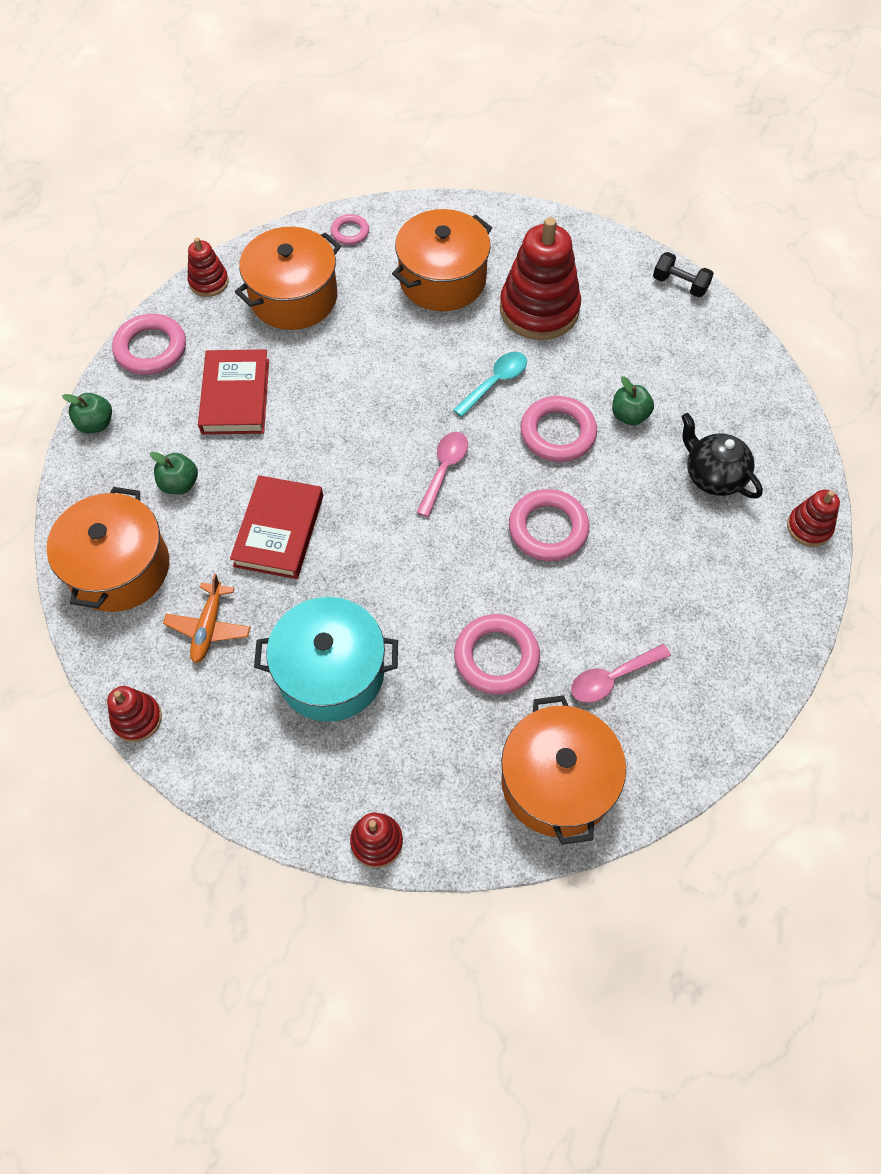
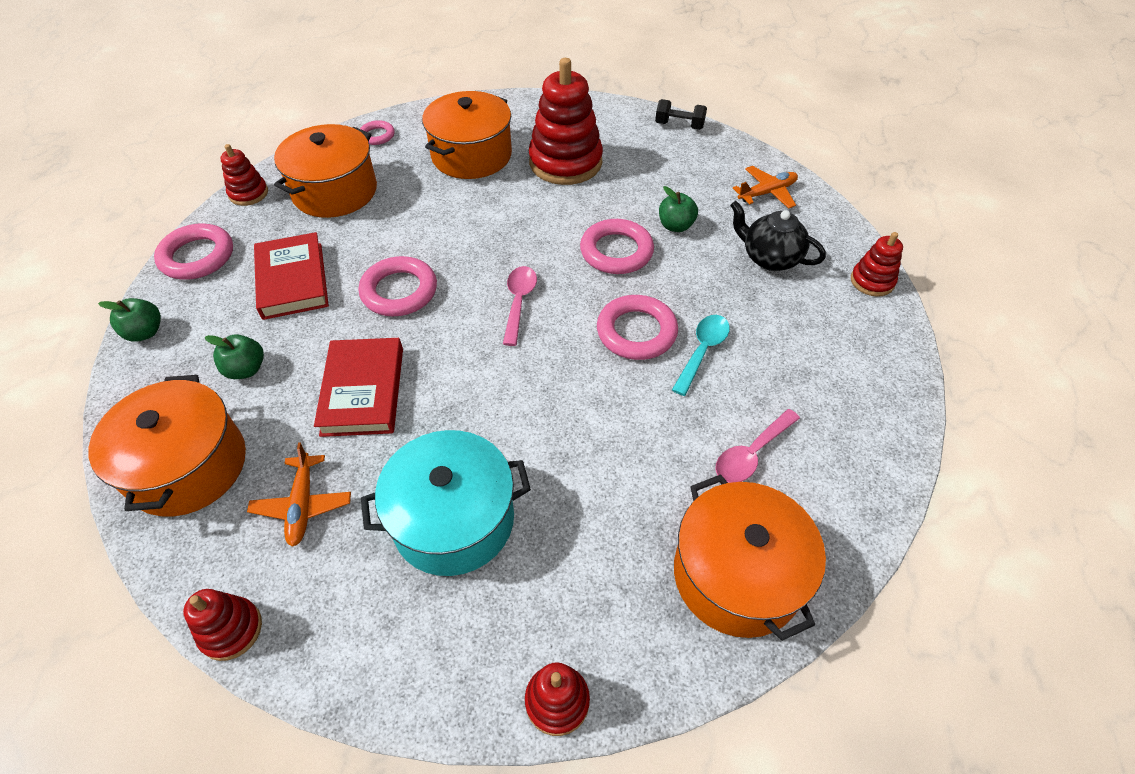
camera: 15 degrees left, 10 degrees down
turquoise spoon [453,352,527,417] -> turquoise spoon moved to [672,315,730,396]
pink ring [454,614,540,695] -> pink ring moved to [359,256,437,316]
none -> orange plane [733,166,798,208]

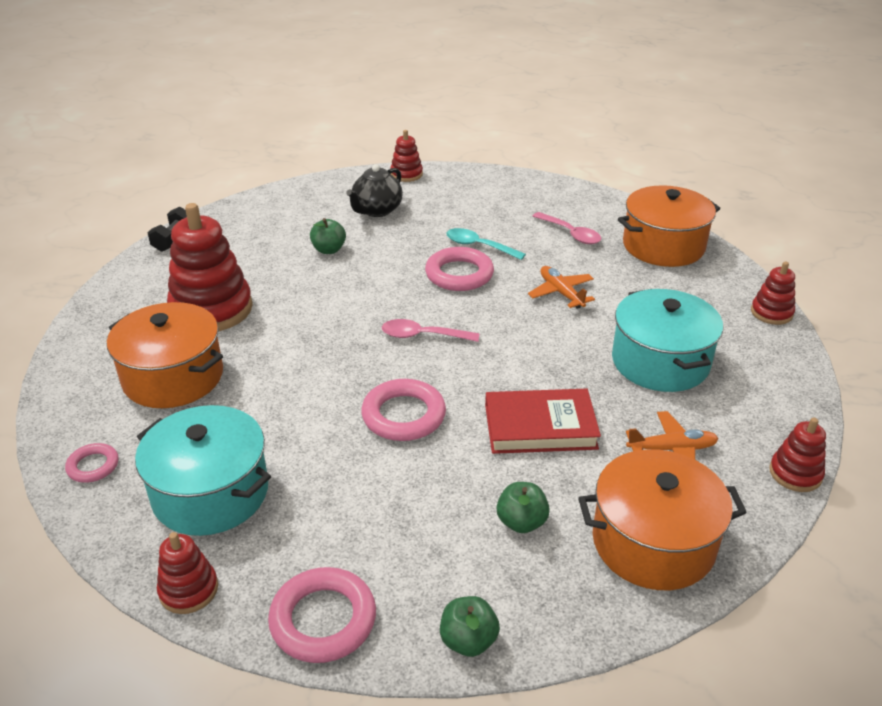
camera: 90 degrees left, 15 degrees down
red book [254,232,329,320] -> none
orange pot [274,124,377,218] -> turquoise pot [135,405,271,536]
pink ring [580,219,654,274] -> none
orange plane [733,166,798,208] -> orange plane moved to [528,266,595,309]

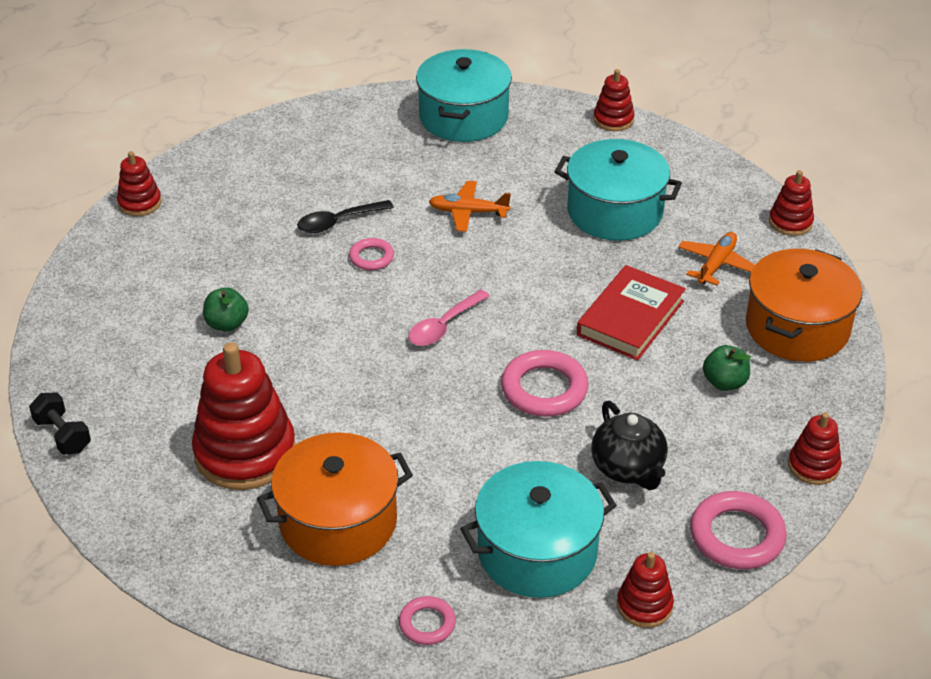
camera: 55 degrees left, 5 degrees up
black teapot [346,164,403,217] -> black teapot moved to [591,401,668,490]
pink ring [425,247,494,291] -> pink ring [349,238,394,270], size x0.57
green apple [440,596,500,657] -> red stacking toy [788,412,842,485]
turquoise spoon [446,228,526,260] -> black spoon [297,200,394,233]
pink spoon [533,212,601,244] -> none
orange pot [618,185,720,267] -> turquoise pot [416,49,512,142]

